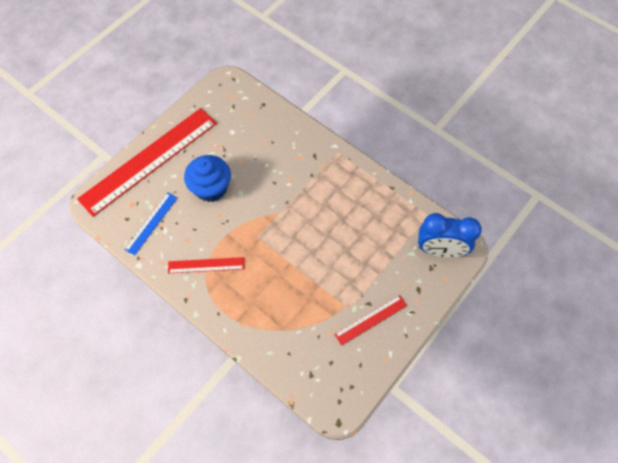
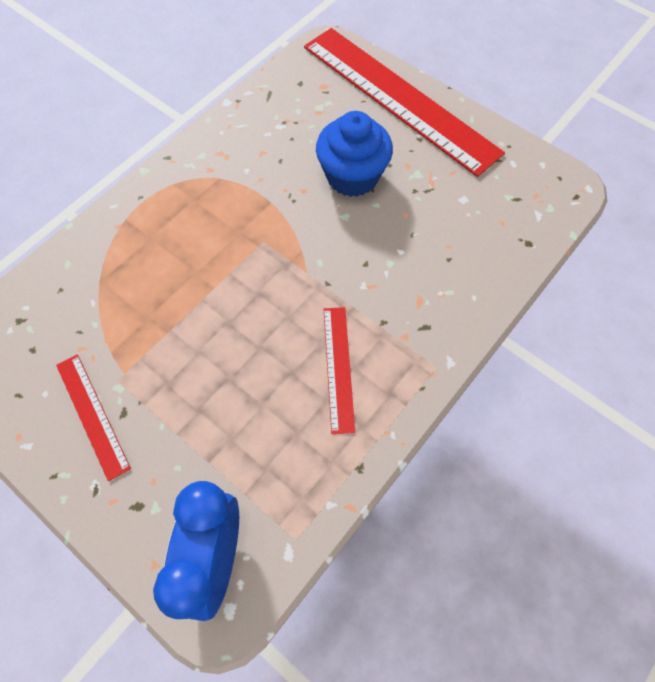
camera: 90 degrees right, 0 degrees up
blue ruler [124,193,178,256] -> none
red ruler [168,257,244,273] -> red ruler moved to [324,307,355,434]

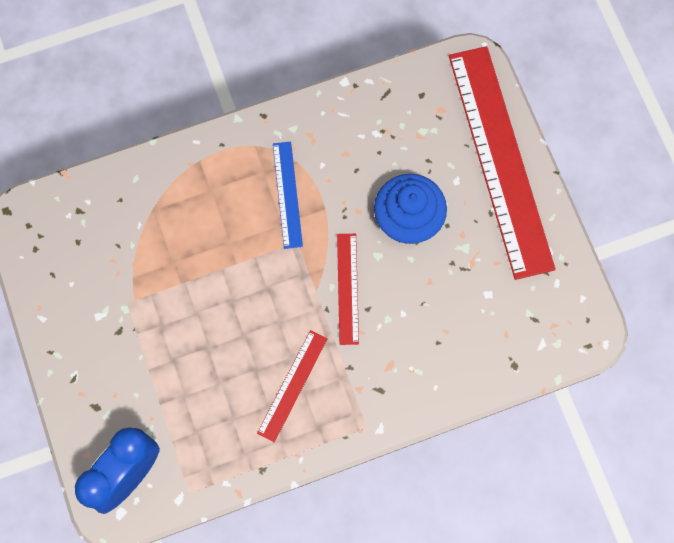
camera: 30 degrees right, 10 degrees up
red ruler [56,354,131,481] -> red ruler moved to [337,234,359,345]
none -> blue ruler [273,142,303,249]

